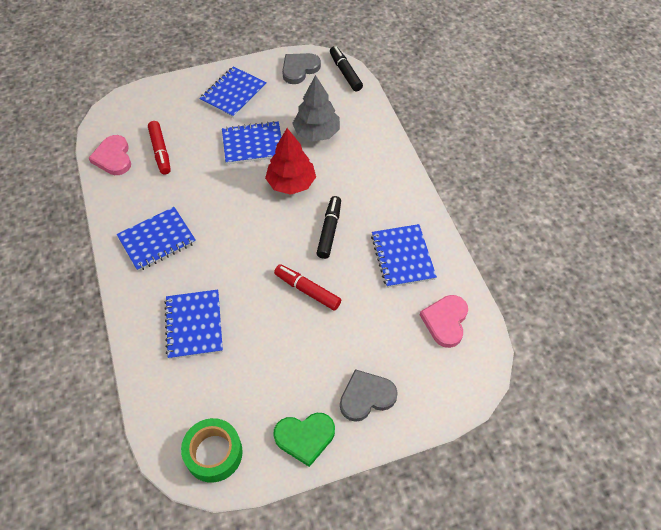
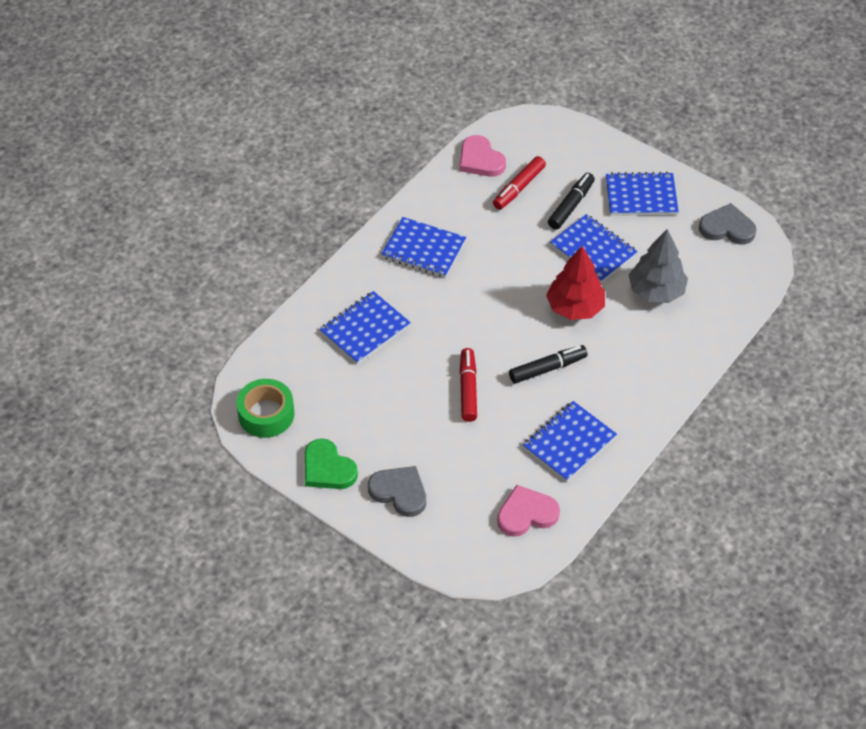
camera: 55 degrees right, 5 degrees down
pink heart [89,135,131,175] -> pink heart turned 75 degrees counterclockwise [459,135,506,177]
black marker [330,46,363,92] -> black marker moved to [548,173,595,230]

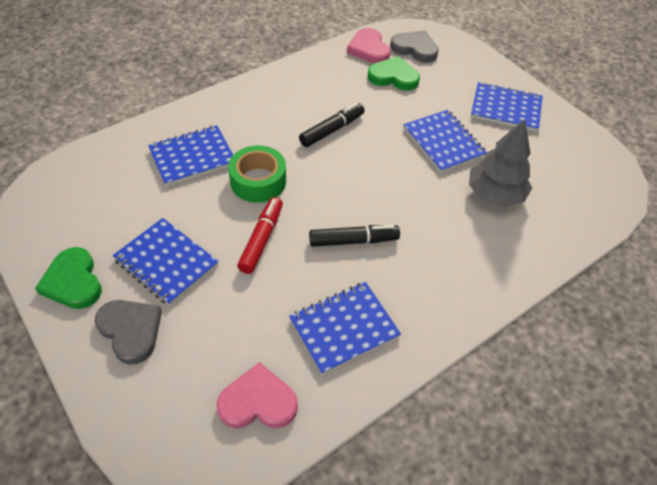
camera: 15 degrees right, 0 degrees up
green tape [236,379,294,438] -> green tape moved to [228,145,286,203]
blue notebook [381,217,466,278] -> blue notebook moved to [112,218,219,306]
red marker [493,156,546,210] -> green heart [368,56,420,91]
red tree [546,246,605,320] -> none
black marker [548,173,595,230] -> black marker moved to [299,103,365,147]
grey heart [699,203,756,244] -> grey heart moved to [390,31,439,63]

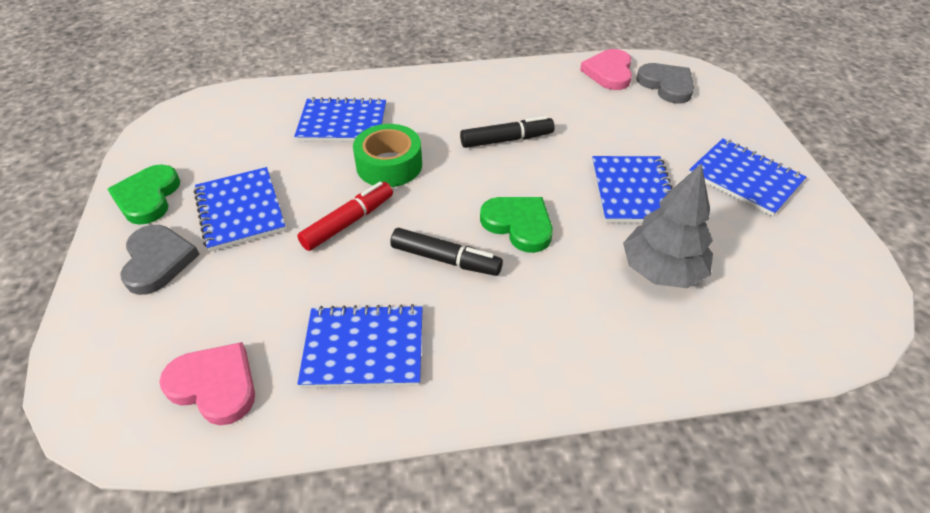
camera: 30 degrees right, 5 degrees down
green heart [368,56,420,91] -> green heart moved to [480,197,553,253]

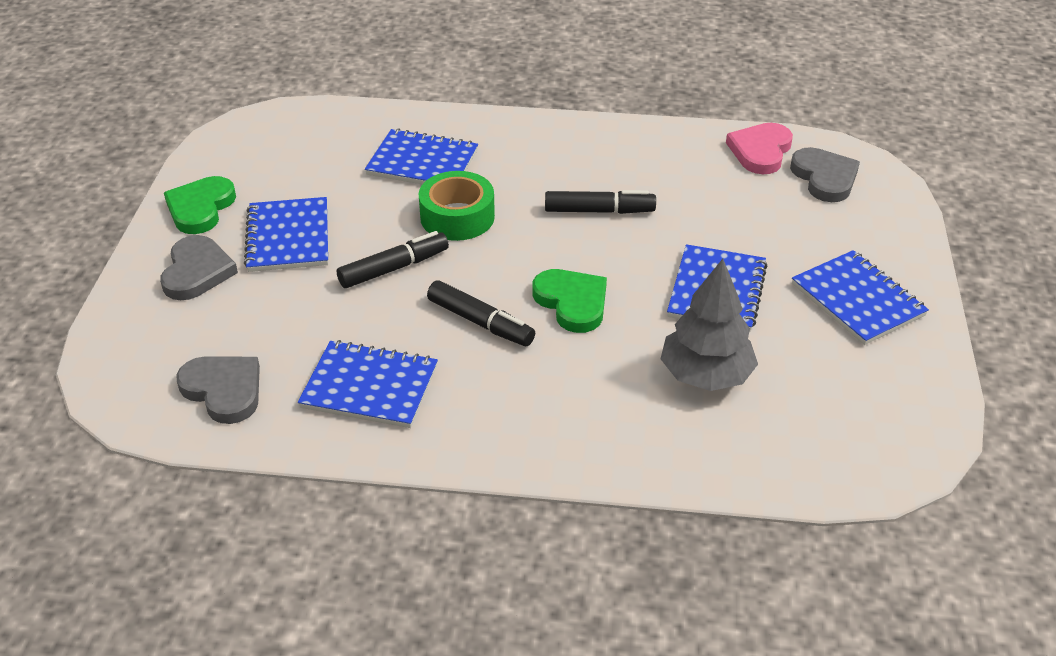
camera: 15 degrees right, 5 degrees down
pink heart [159,342,255,425] -> grey heart [177,356,260,424]
red marker [297,182,393,251] -> black marker [337,231,449,288]

